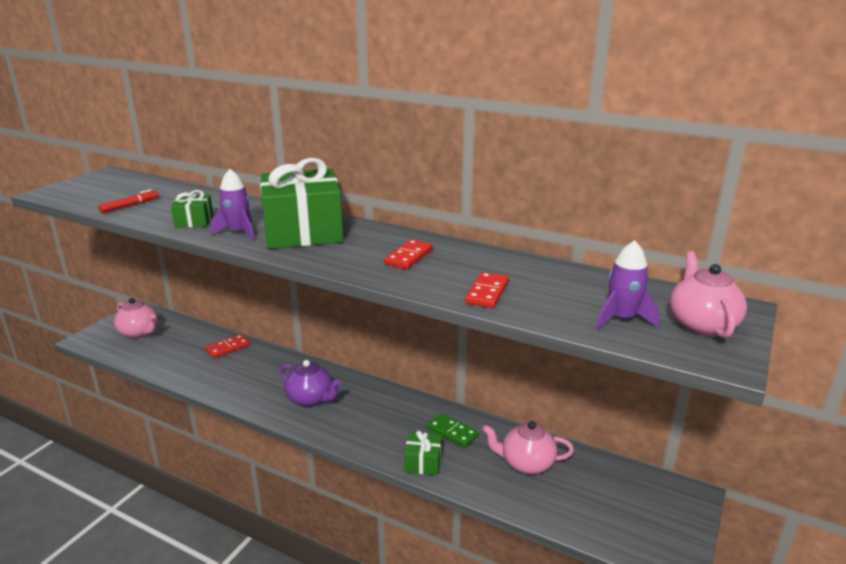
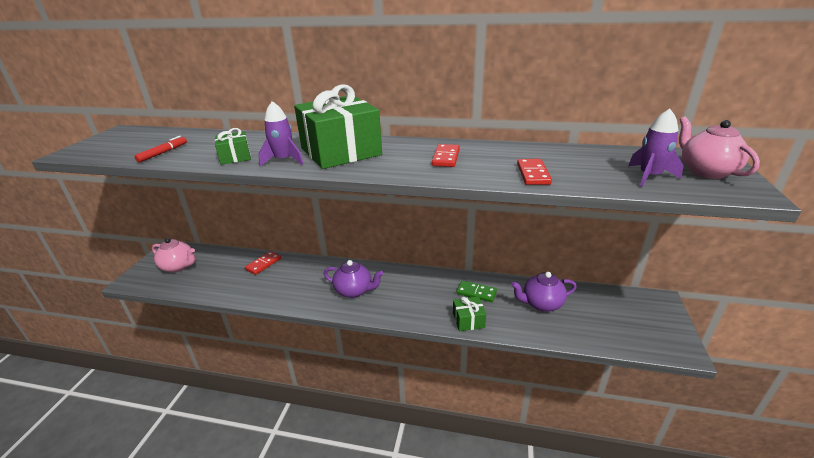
camera: 15 degrees left, 5 degrees up
pink teapot [482,421,574,474] -> purple teapot [511,272,577,312]

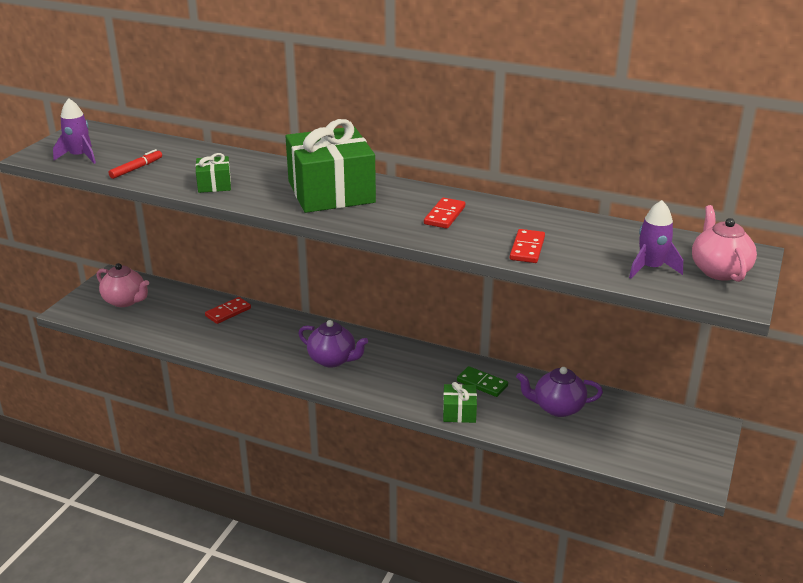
camera: 10 degrees right, 0 degrees up
purple rocket [259,101,303,166] -> purple rocket moved to [53,98,96,164]

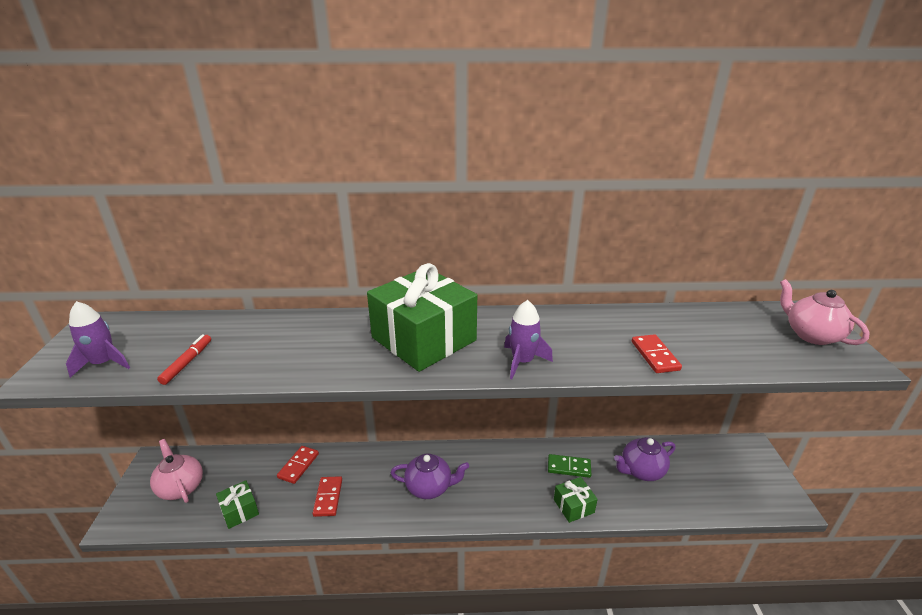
camera: 25 degrees left, 0 degrees up
pink teapot [97,263,149,307] -> pink teapot turned 135 degrees counterclockwise [150,439,203,503]
green gift [196,153,231,193] -> green gift moved to [216,480,259,529]
red domino [424,197,465,229] -> red domino moved to [313,476,342,517]
purple rocket [629,200,683,279] -> purple rocket moved to [504,300,553,379]

